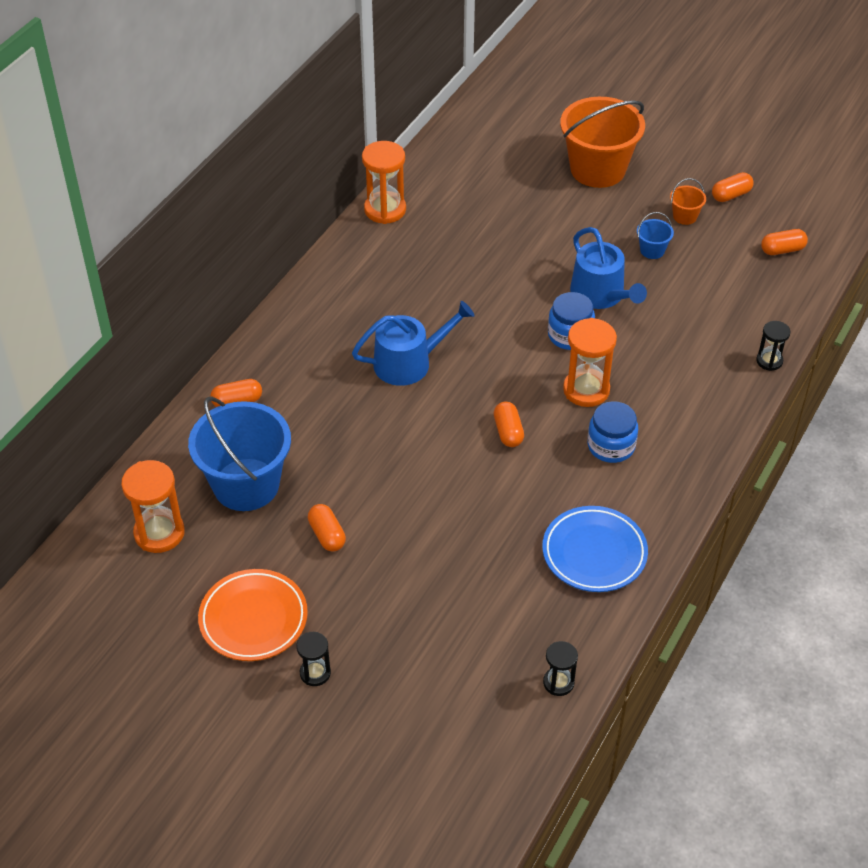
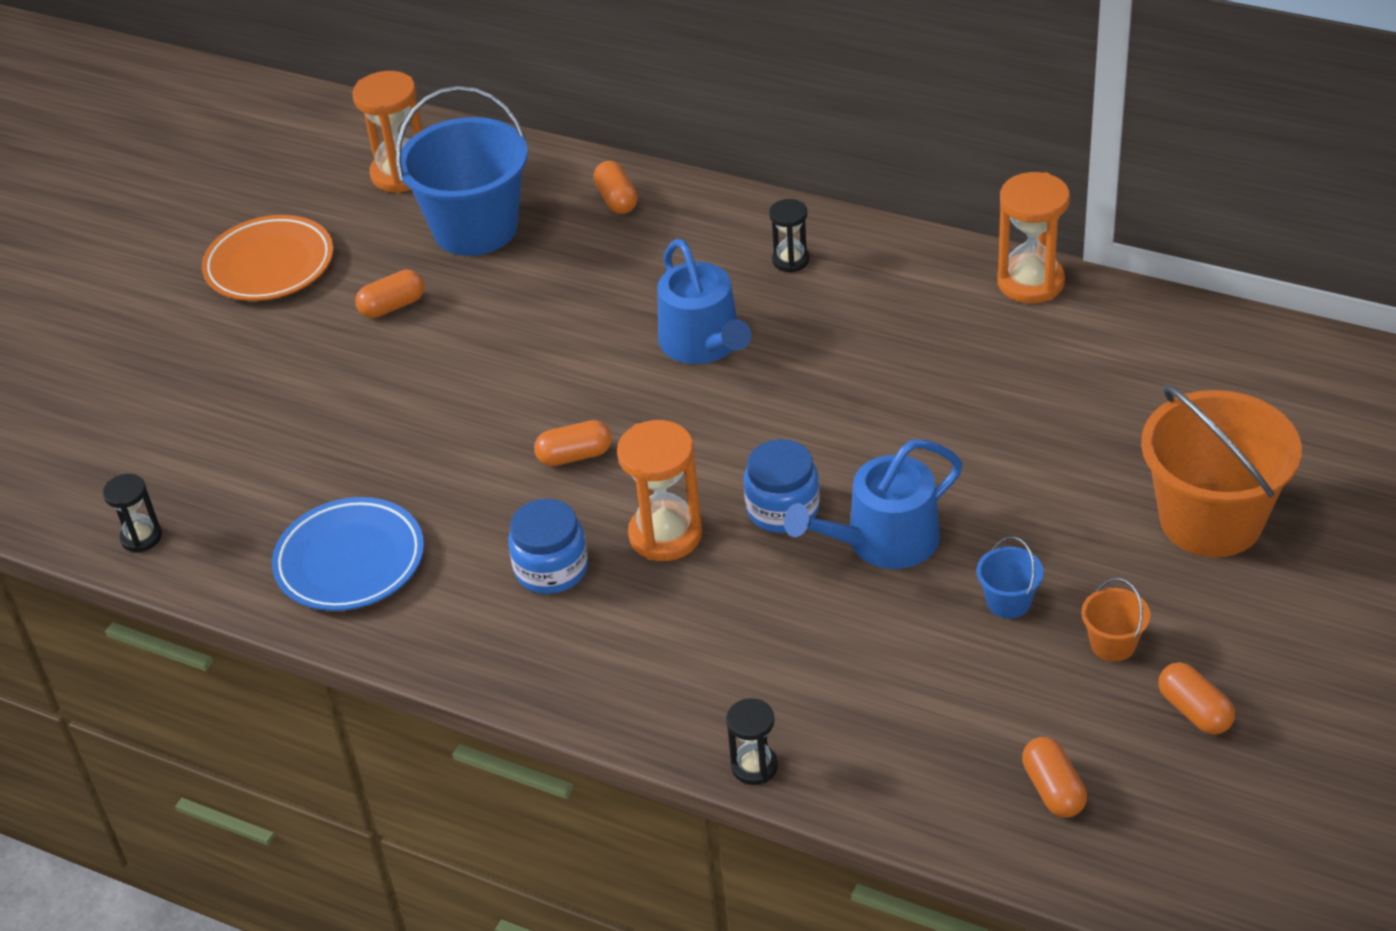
camera: 90 degrees right, 5 degrees down
black hourglass [296,632,331,686] -> black hourglass moved to [769,199,810,273]

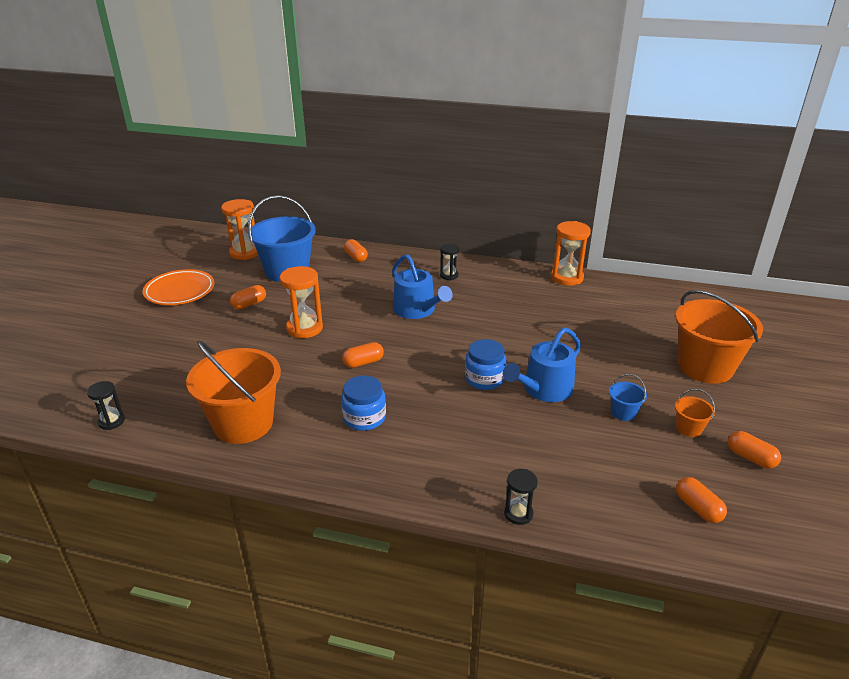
camera: 15 degrees left, 10 degrees down
blue plate [272,497,424,611] -> orange bucket [186,341,281,444]
orange hourglass [617,420,702,561] -> orange hourglass moved to [279,266,323,338]

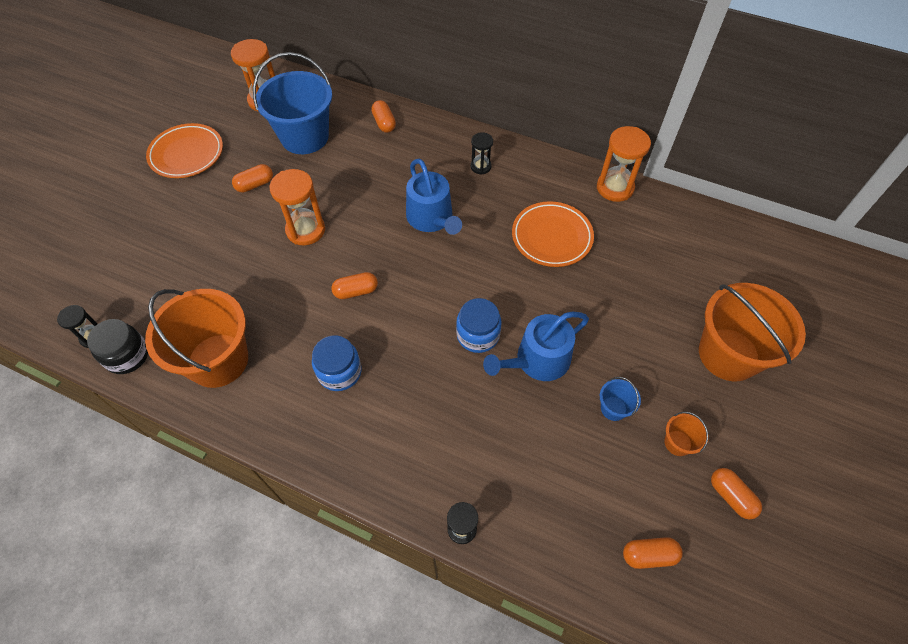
camera: 10 degrees right, 25 degrees up
orange capsule [676,477,727,523] -> orange capsule turned 75 degrees counterclockwise [623,537,683,569]
none -> black jar [87,319,148,374]
none -> orange plate [512,201,594,267]

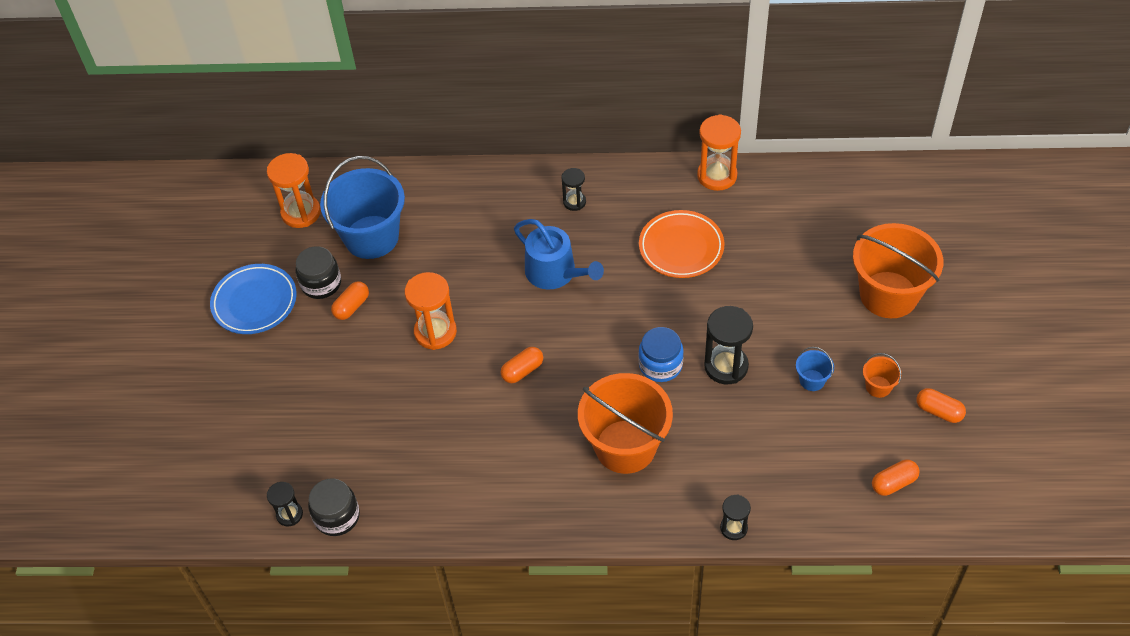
camera: 20 degrees left, 5 degrees down
orange bucket [145,289,248,388] -> orange bucket moved to [578,373,673,474]
orange plate [146,123,223,178] -> blue plate [210,264,297,334]
blue jar [312,336,361,391] -> none
orange capsule [371,100,396,133] -> none
blue watering can [483,312,589,381] -> black hourglass [704,306,753,384]
none -> black jar [296,246,341,299]

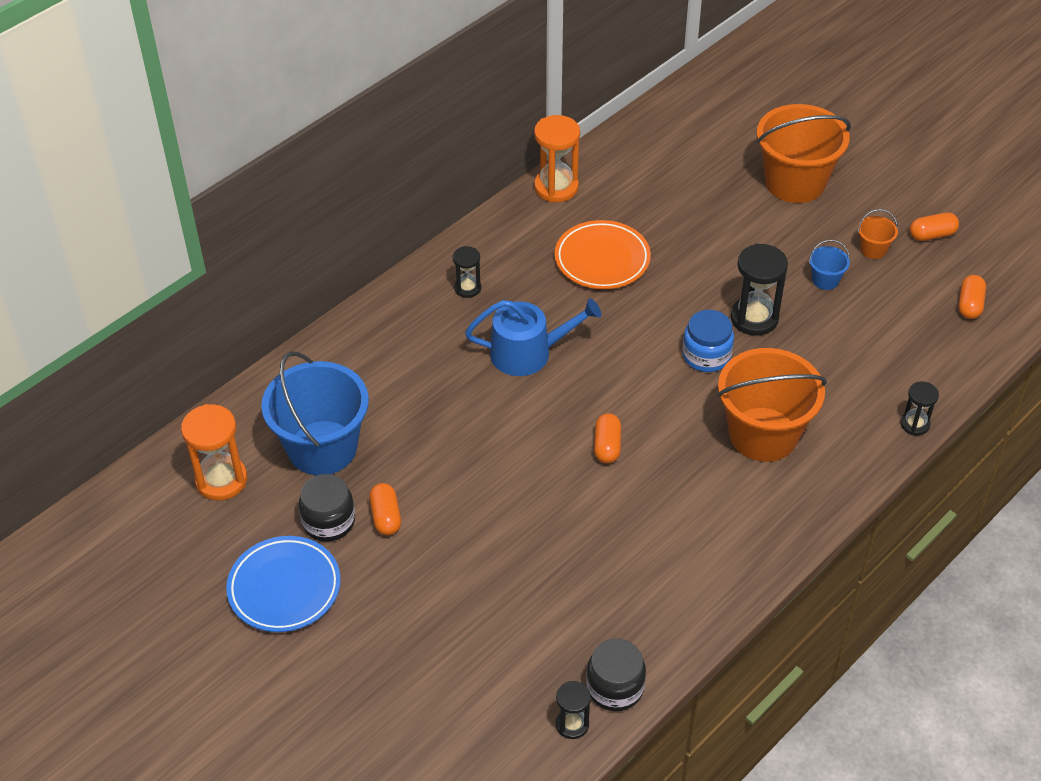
camera: 50 degrees left, 5 degrees down
orange hourglass [405,272,457,350] -> none

